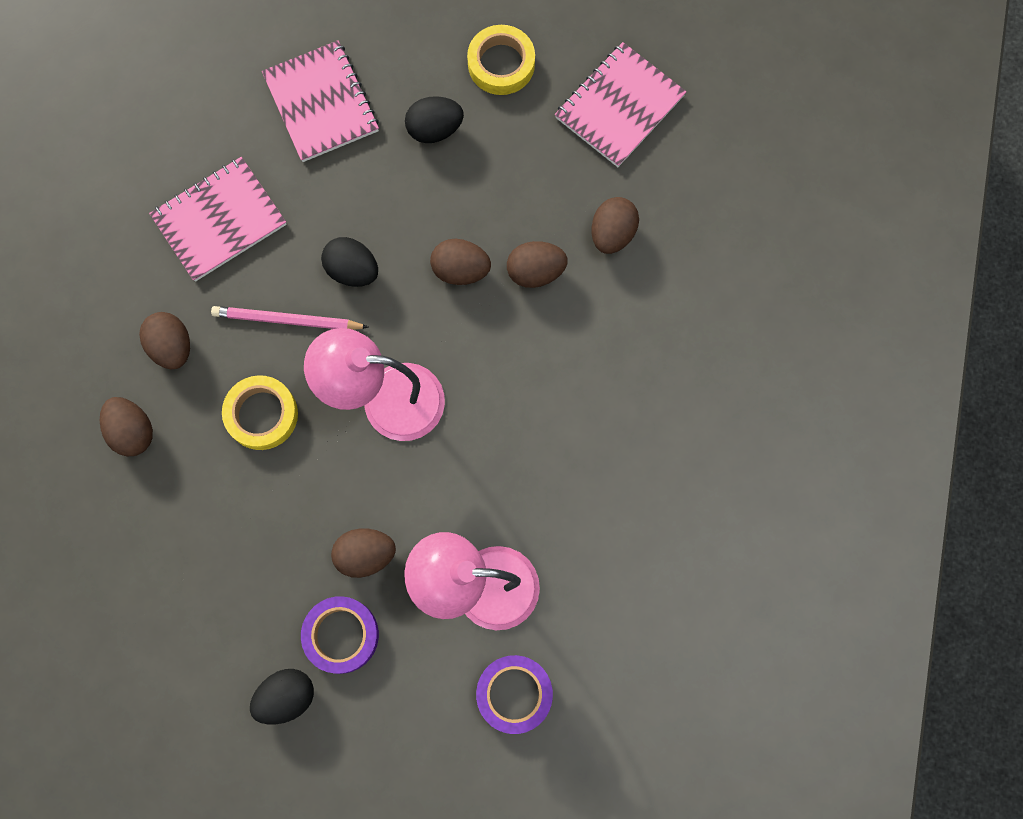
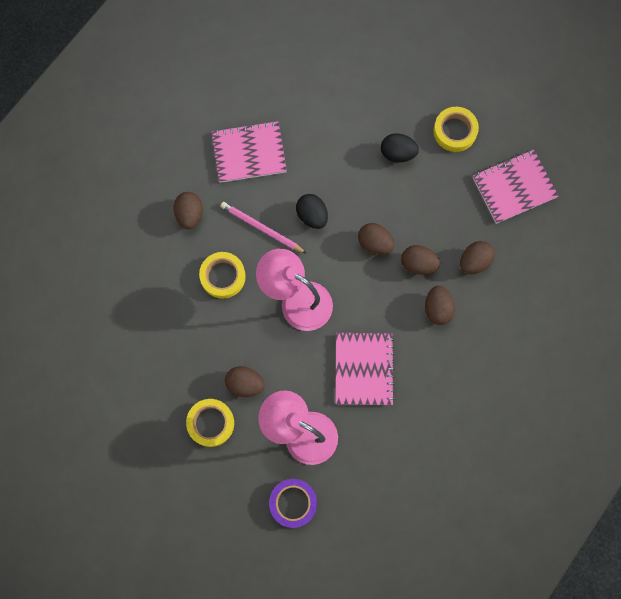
camera: 25 degrees right, 0 degrees up
brown egg [100,397,153,457] -> brown egg moved to [425,286,455,325]
black egg [250,669,314,725] -> none
pink notebook [262,40,379,162] -> pink notebook moved to [335,333,395,405]
purple tape [301,596,379,674] -> yellow tape [186,399,234,447]

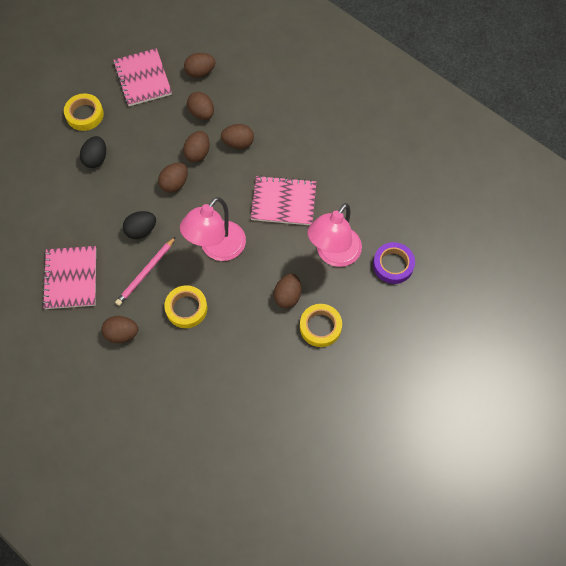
camera: 85 degrees left, 10 degrees down
none -> brown egg [184,53,215,78]

